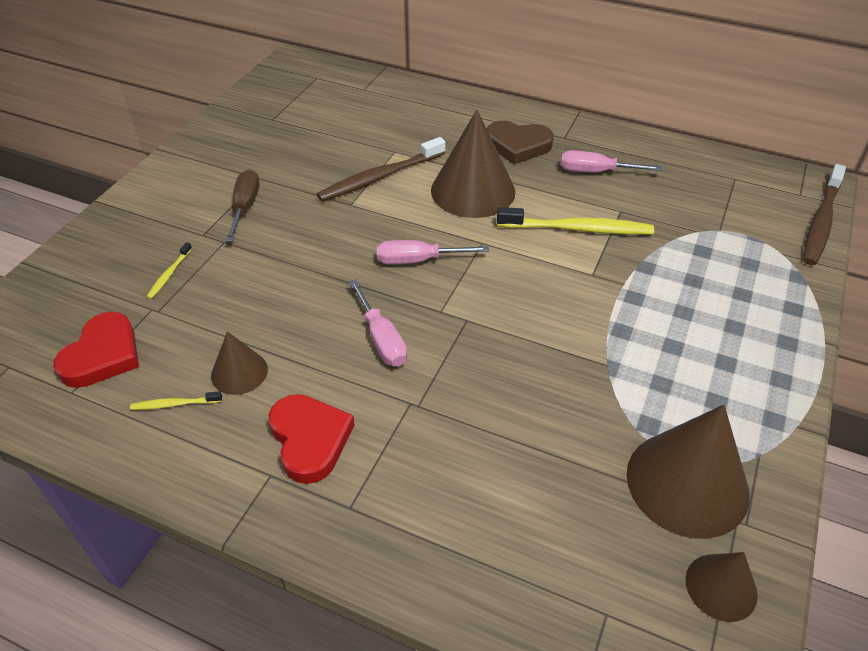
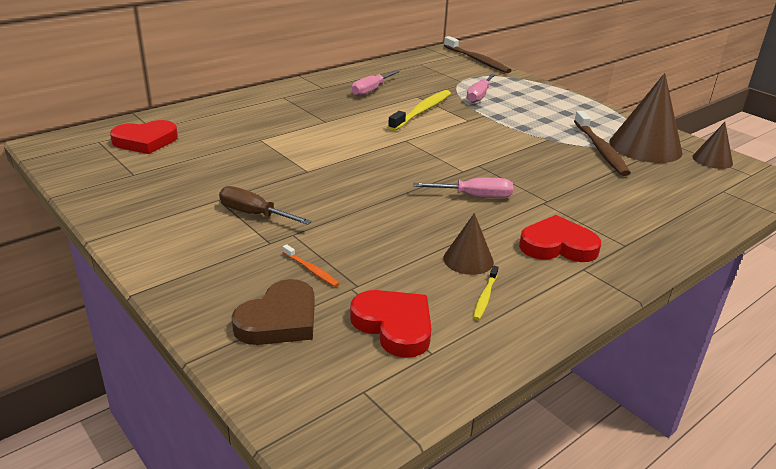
camera: 65 degrees left, 15 degrees down
yellow toothbrush [147,242,192,299] -> orange toothbrush [283,244,339,287]
brown toothbrush [317,137,445,201] -> brown toothbrush moved to [574,111,631,176]
pink screwdriver [377,240,489,264] -> pink screwdriver moved to [467,74,495,103]
brown cone [431,110,515,218] -> none
brown heart [486,121,554,164] -> brown heart moved to [232,279,315,345]
none -> red heart [110,120,178,154]

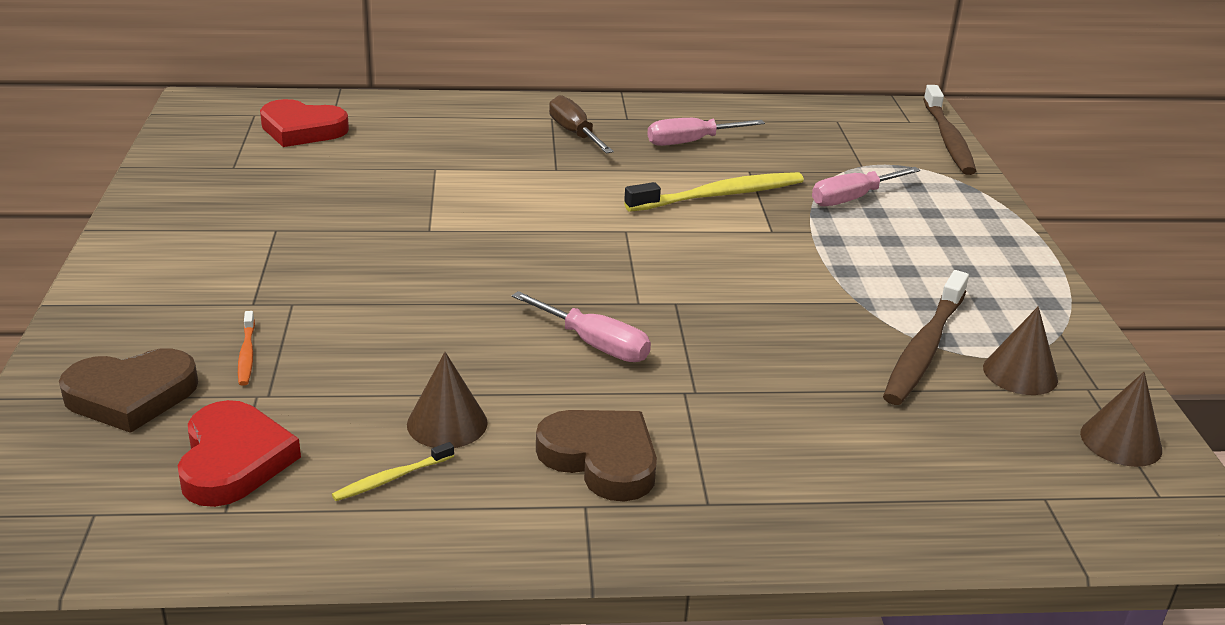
camera: 35 degrees right, 0 degrees up
brown screwdriver [219,186,312,225] -> brown screwdriver moved to [549,95,614,153]
red heart [519,215,601,262] -> brown heart [536,410,657,502]
brown cone [609,73,682,163] -> brown cone [983,306,1058,395], size x0.53

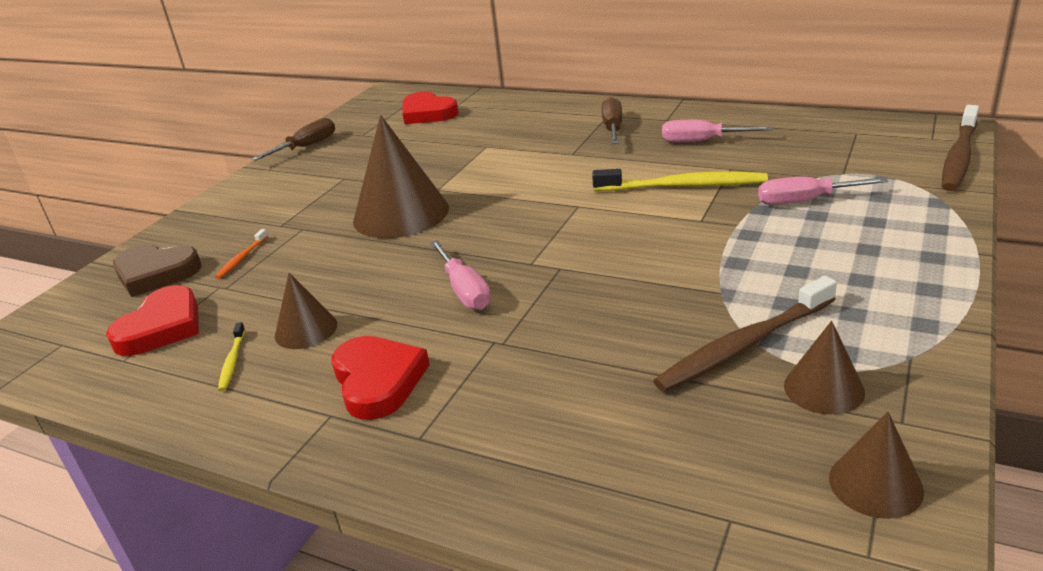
camera: 35 degrees right, 0 degrees up
yellow toothbrush [332,442,454,501] -> yellow toothbrush turned 90 degrees counterclockwise [218,322,245,391]
brown heart [536,410,657,502] -> red heart [331,336,430,420]
none -> brown screwdriver [251,118,335,161]
none -> brown cone [353,115,449,238]

